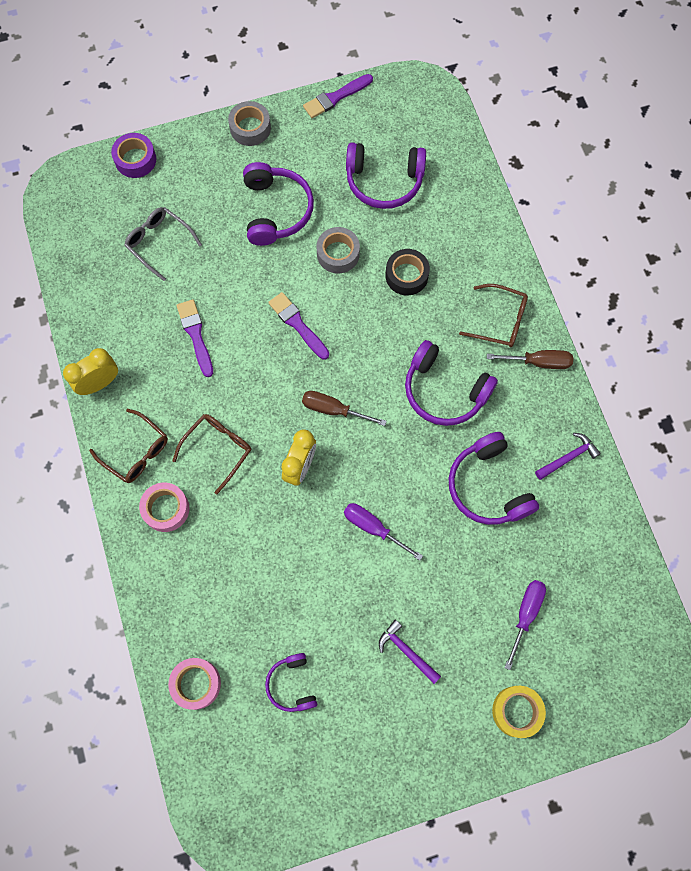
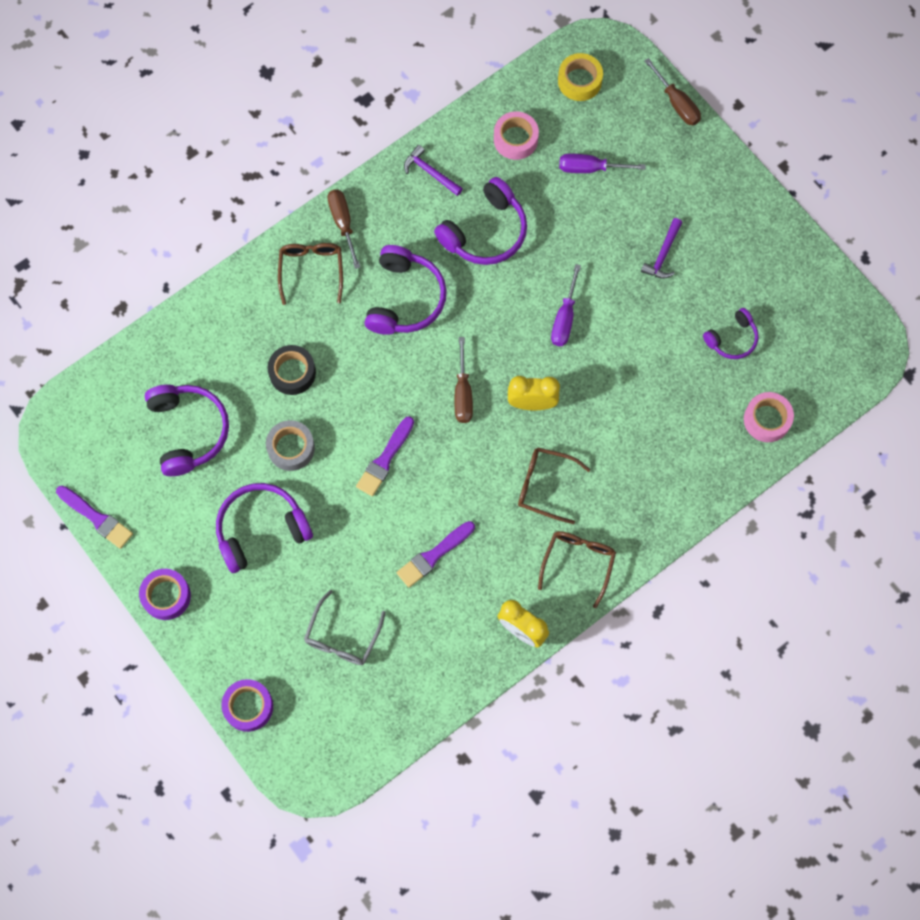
camera: 110 degrees left, 0 degrees up
pink tape [139,483,189,532] -> pink tape moved to [494,111,539,160]
grey tape [228,101,271,146] -> purple tape [139,569,191,620]
yellow tape [492,686,546,738] -> yellow tape moved to [558,53,603,101]
none -> brown screwdriver [644,58,701,126]

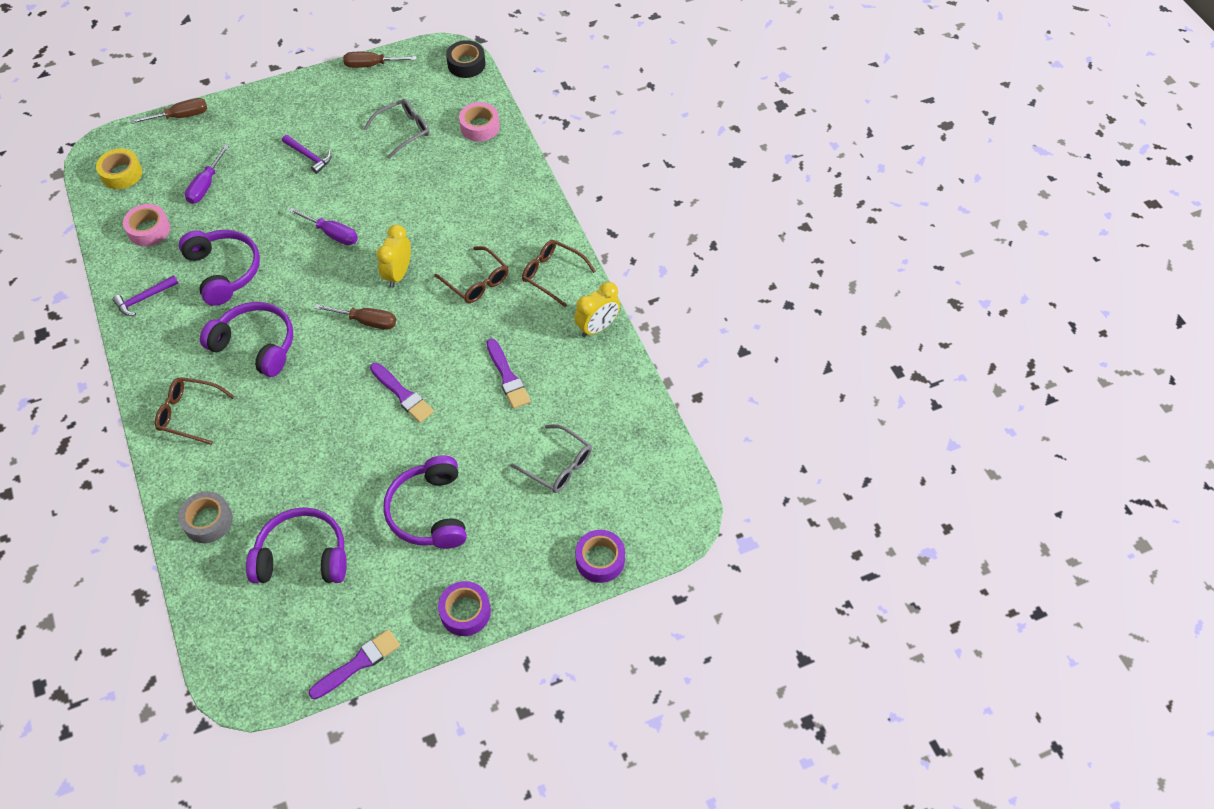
camera: 75 degrees left, 15 degrees down
grey tape [266,420,315,471] -> grey tape moved to [178,491,233,543]
black tape [267,345,316,395] -> black tape moved to [446,40,485,78]
brown screwdriver [328,189,361,269] -> brown screwdriver moved to [343,52,417,68]
brown glasses [518,447,590,524] -> brown glasses turned 75 degrees counterclockwise [434,246,508,303]
purple headphones [703,308,758,359] -> grey glasses [364,99,429,159]

